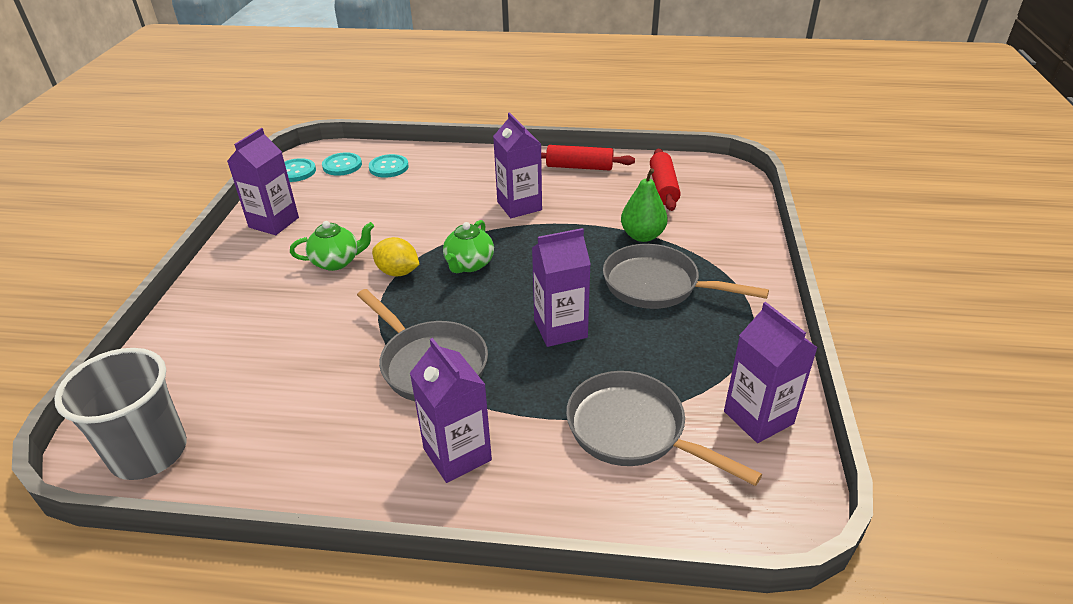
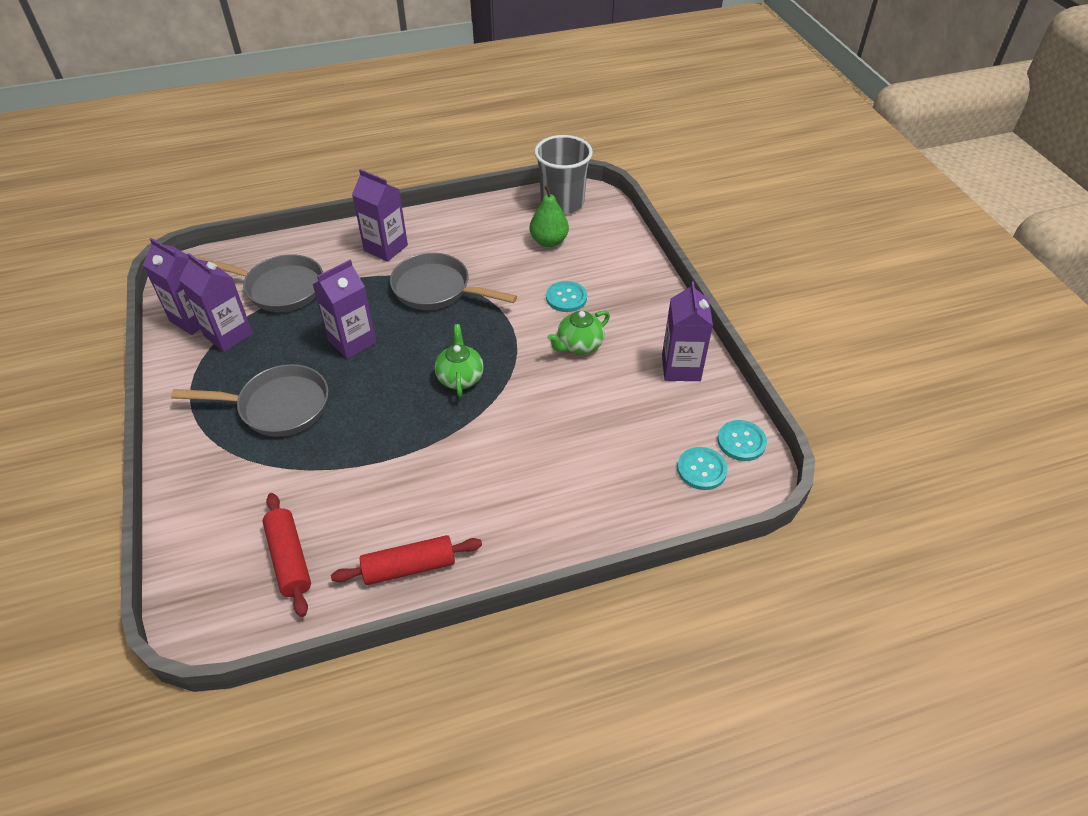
camera: 155 degrees right, 10 degrees up
turquoise button [369,154,409,178] -> turquoise button moved to [546,281,587,312]
yellow lemon [372,237,420,276] -> none
purple carton [493,112,542,218] -> purple carton moved to [179,253,253,352]
green pear [621,168,668,242] -> green pear moved to [530,185,569,247]

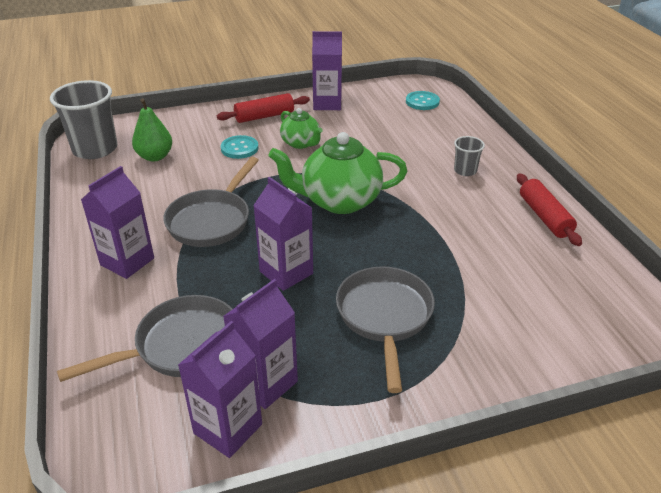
camera: 90 degrees left, 10 degrees down
grey pan [197,254,323,312] -> grey pan turned 45 degrees clockwise [57,295,232,382]
red rolling pin [262,493,311,617] -> red rolling pin moved to [217,93,310,123]
green teapot [435,324,484,397] -> green teapot [268,132,407,214], size x1.78
turquoise button [717,420,767,461] -> none
none -> grey cup [454,136,485,176]

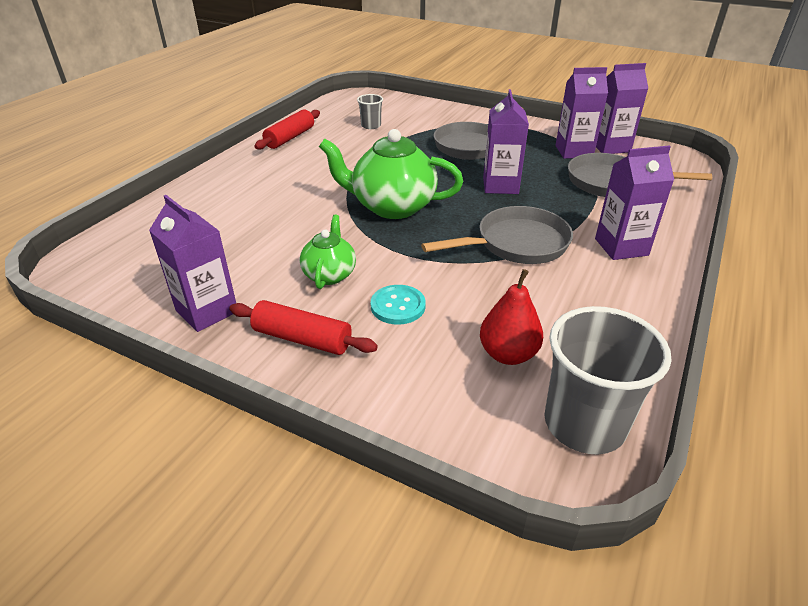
camera: 135 degrees left, 0 degrees up
green pear [132,99,172,161] -> red pear [480,269,543,365]
green teapot [268,132,407,214] -> green teapot turned 150 degrees clockwise [319,129,463,219]
turquoise button [406,91,440,110] -> none
grey cup [454,136,485,176] -> grey cup moved to [357,94,383,129]

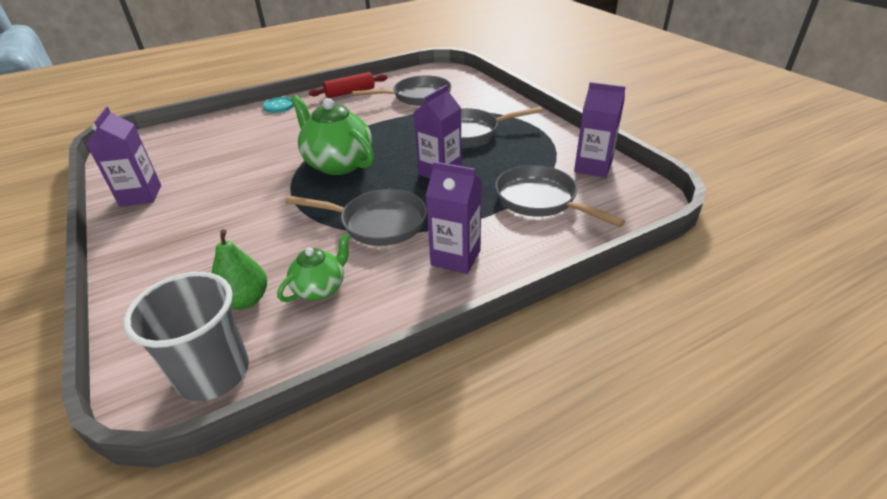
camera: 35 degrees right, 0 degrees up
red rolling pin [229,300,378,355] -> none
green teapot [300,215,356,289] -> green teapot moved to [277,233,350,302]
grey cup [357,94,383,129] -> grey pan [352,75,451,106]
turquoise button [371,285,426,324] -> turquoise button moved to [263,97,294,113]
red pear [480,269,543,365] -> green pear [212,229,267,310]
purple carton [555,67,608,159] -> none

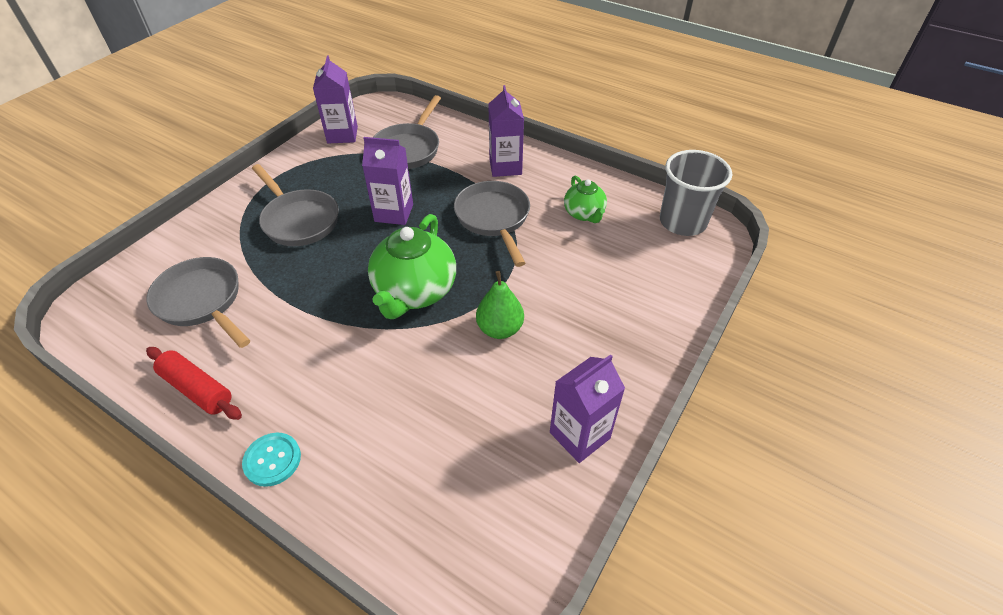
camera: 120 degrees left, 10 degrees up
green pear [212,229,267,310] -> green pear moved to [476,271,524,339]
green teapot [277,233,350,302] -> green teapot turned 120 degrees counterclockwise [564,175,607,223]

